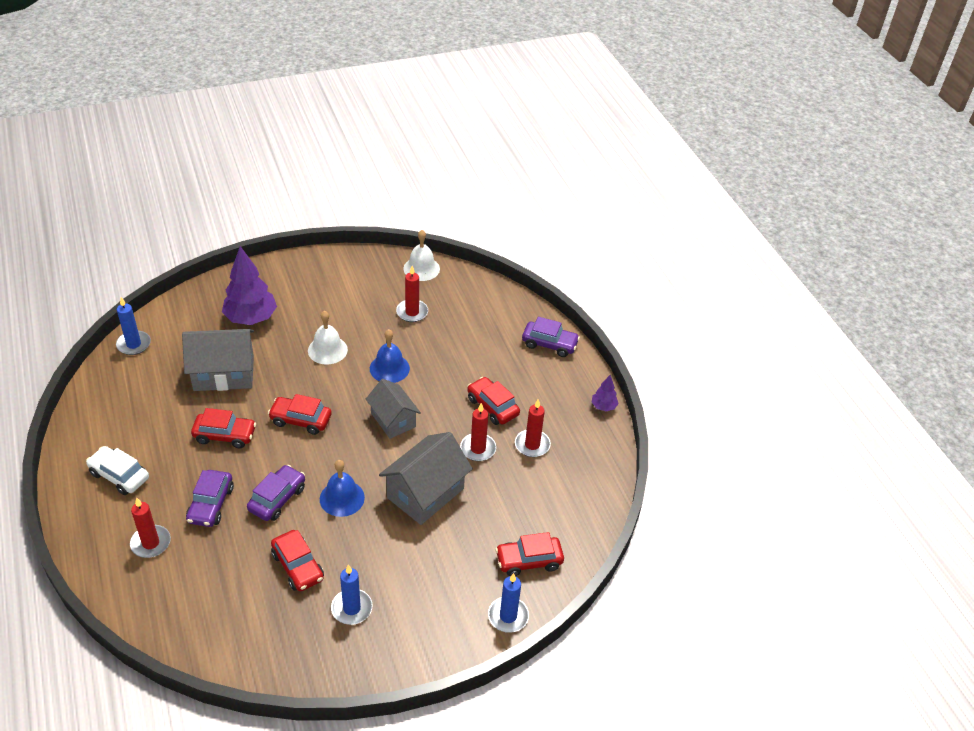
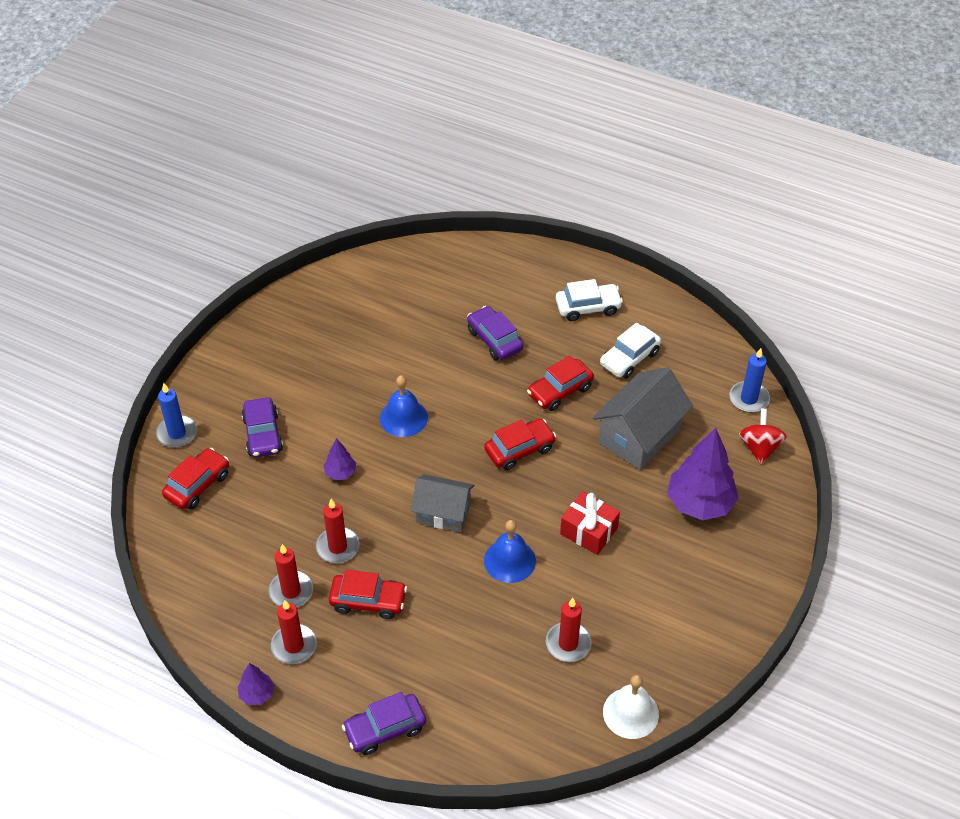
camera: 140 degrees right, 5 degrees up
red candle [130,498,171,558] -> red candle moved to [271,600,317,664]
purple car [247,465,305,521] -> purple car moved to [242,398,283,458]
red car [271,530,324,591] -> none
white bell [308,311,348,365] -> red gift [560,491,620,555]
blue candle [331,565,372,625] -> none
grey house [379,432,473,525] -> purple tree [323,438,356,480]
none -> white car [600,322,661,379]
none -> red spinning top [739,408,787,464]

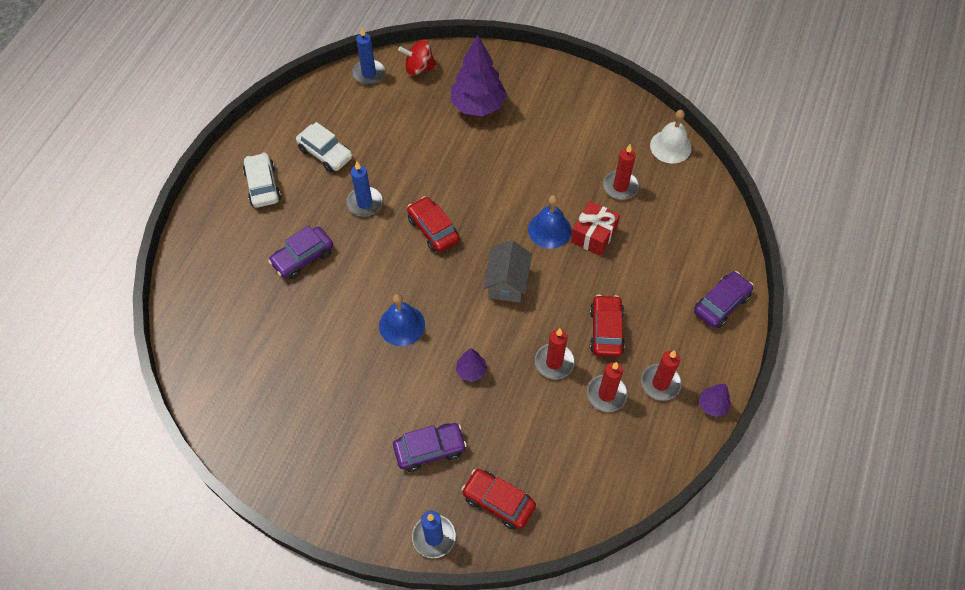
camera: 95 degrees left, 10 degrees up
purple car [342,692,426,755] -> purple car turned 105 degrees counterclockwise [694,271,753,328]
red car [527,355,594,411] -> blue candle [346,161,383,216]
red gift [560,491,620,555] -> red gift moved to [571,201,620,256]
grey house [593,367,693,470] -> none

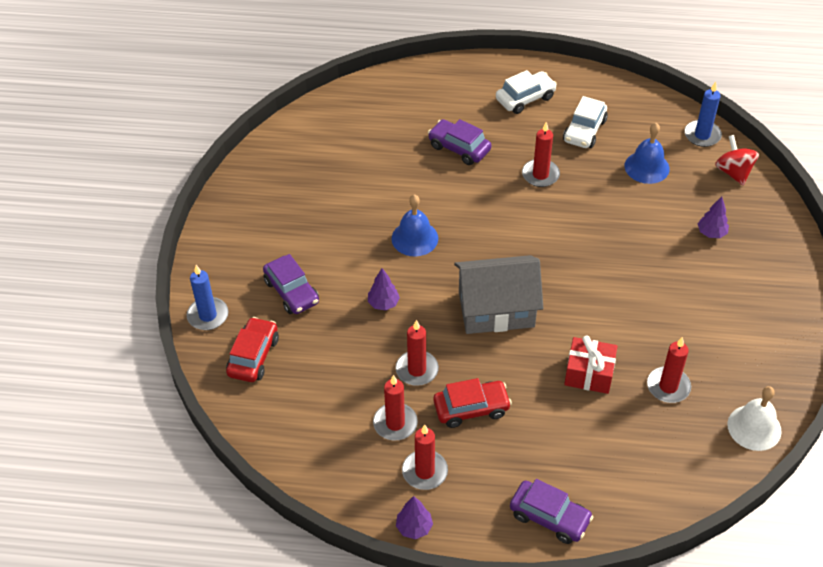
camera: 75 degrees right, 10 degrees down
blue candle [346,161,383,216] -> red candle [522,122,560,187]
red car [407,196,459,252] -> none
purple tree [451,35,507,116] -> purple tree [698,197,729,238], size x0.48
grey house [484,240,532,303] -> grey house [454,255,543,334], size x1.51
blue bell [528,195,572,249] -> blue bell moved to [625,123,670,184]

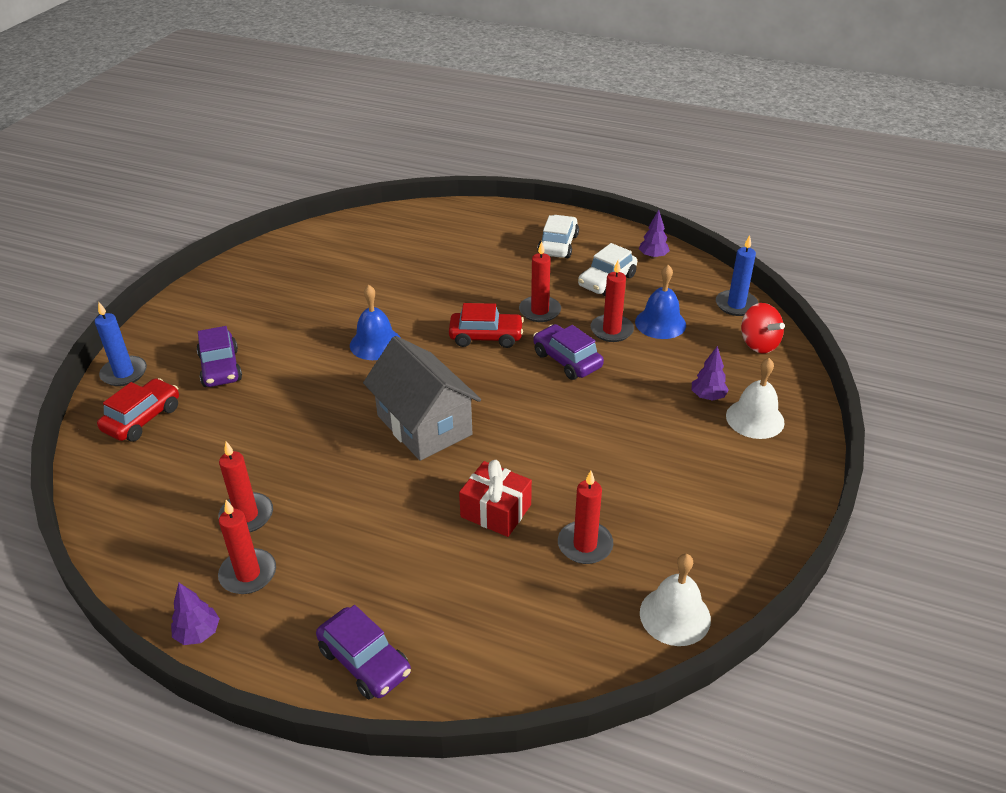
camera: 15 degrees right, 10 degrees down
purple tree [368,268,400,311] -> purple tree moved to [639,210,670,259]
red candle [395,320,439,386] -> red candle moved to [590,260,634,342]
purple car [428,119,491,165] -> purple car moved to [533,324,604,380]
red car [433,378,512,428] -> red car moved to [449,303,524,348]
grey house [454,255,543,334] -> grey house turned 45 degrees clockwise [363,336,481,461]
white car [496,70,557,114] -> white car turned 60 degrees counterclockwise [537,215,579,258]
red spinning top [715,135,759,185] -> red spinning top turned 150 degrees clockwise [741,303,785,353]
none -> white bell [726,358,785,439]

